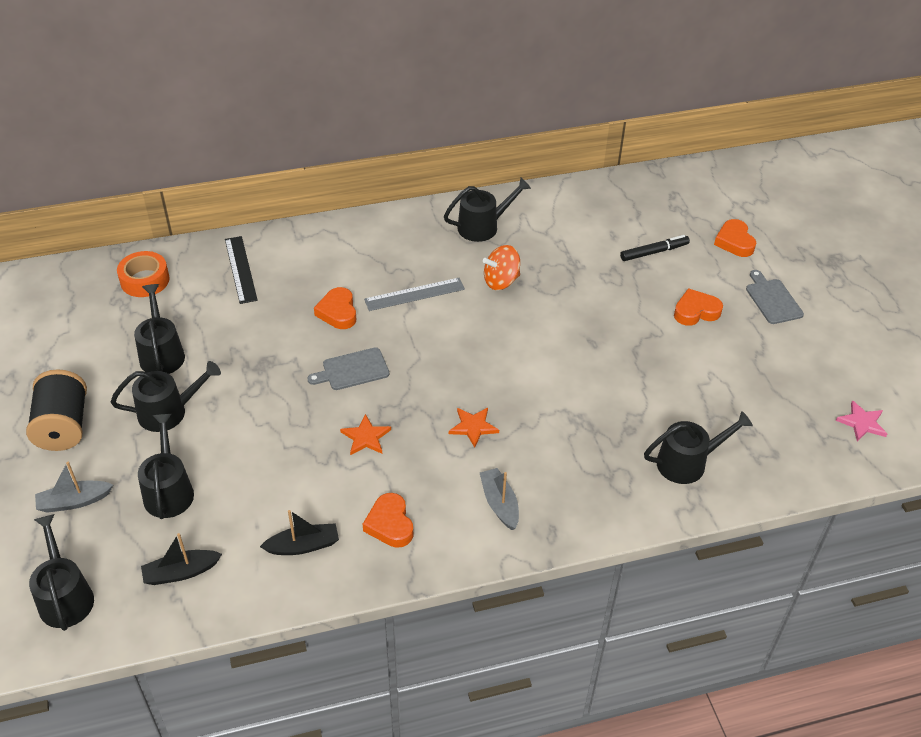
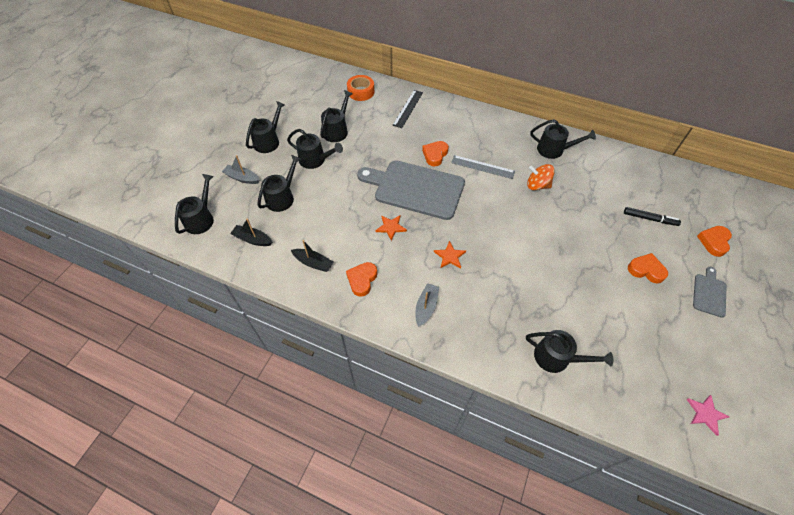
camera: 40 degrees right, 10 degrees up
black spool [26,369,87,451] -> black watering can [246,101,285,153]
grey cutting board [307,347,389,390] -> grey cutting board [357,160,465,220], size x2.20

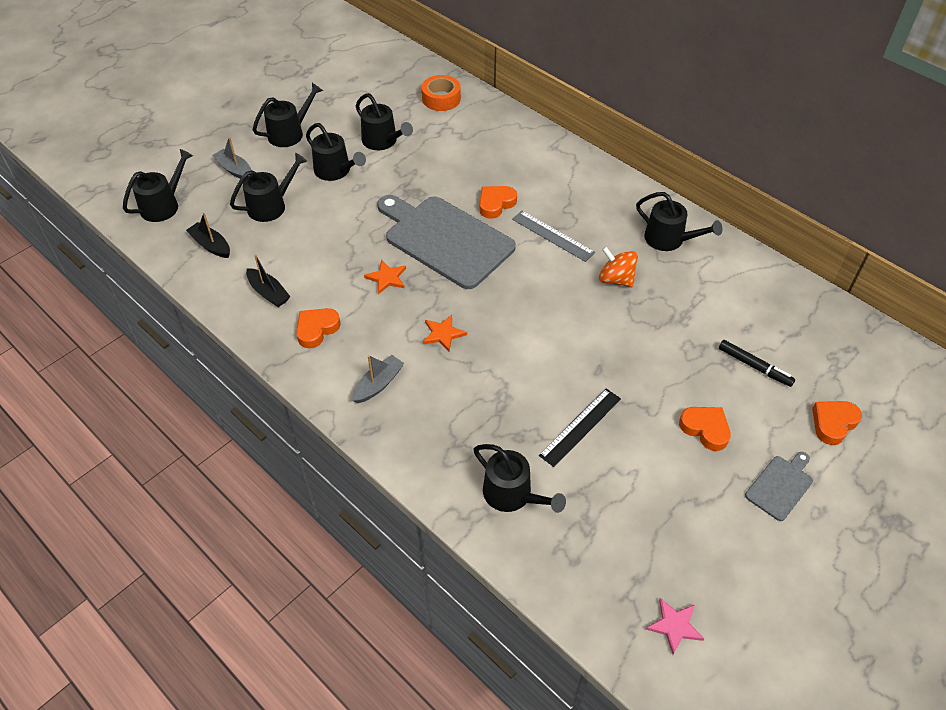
camera: 20 degrees right, 5 degrees down
black watering can [320,90,353,142] -> black watering can turned 90 degrees clockwise [356,93,413,150]
black ruler [393,90,423,128] -> black ruler moved to [539,388,621,467]

